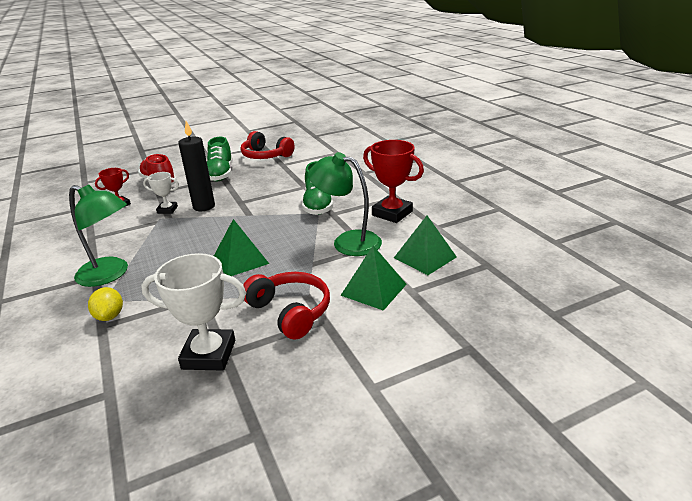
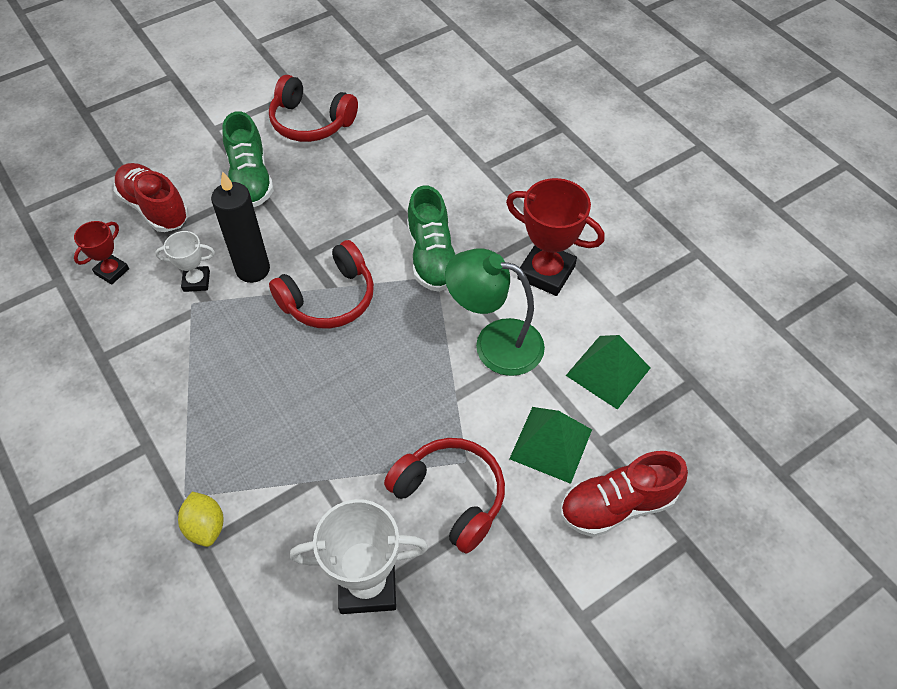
camera: 10 degrees left, 25 degrees up
green lamp [69,184,128,287] -> none
green pyramid [214,219,269,276] -> none
none -> red headphones [269,240,374,329]
none -> red shoe [561,451,688,537]

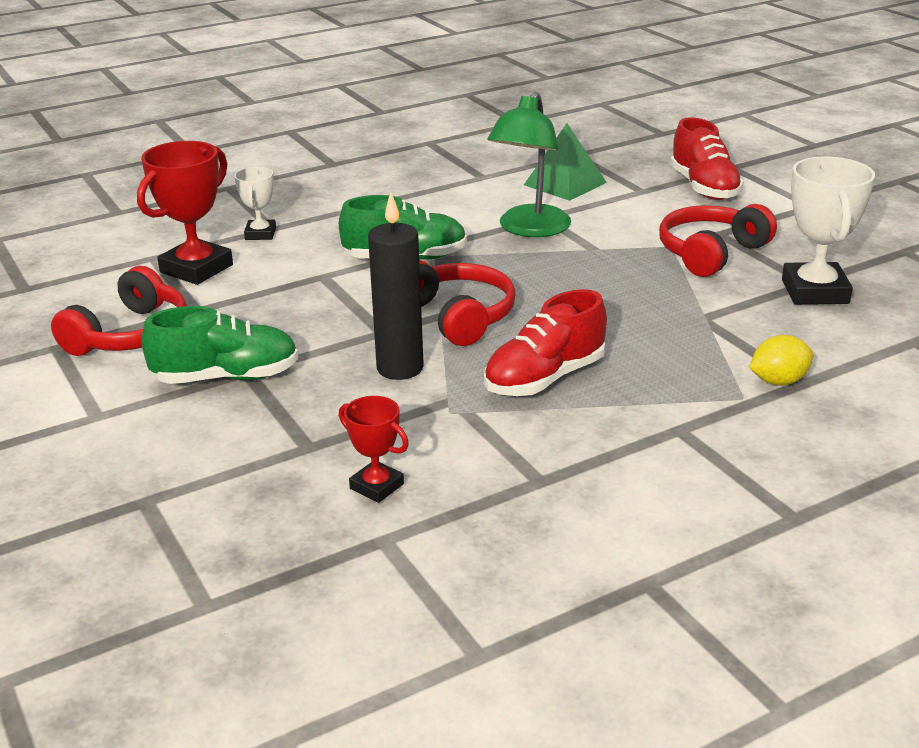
camera: 85 degrees left, 25 degrees down
red shoe [113,163,189,232] -> red shoe moved to [484,289,607,396]
white trophy [155,231,215,292] -> white trophy moved to [234,167,276,240]
red trophy [506,178,605,296] -> red trophy moved to [137,141,233,285]
green pyramid [509,407,592,484] -> none

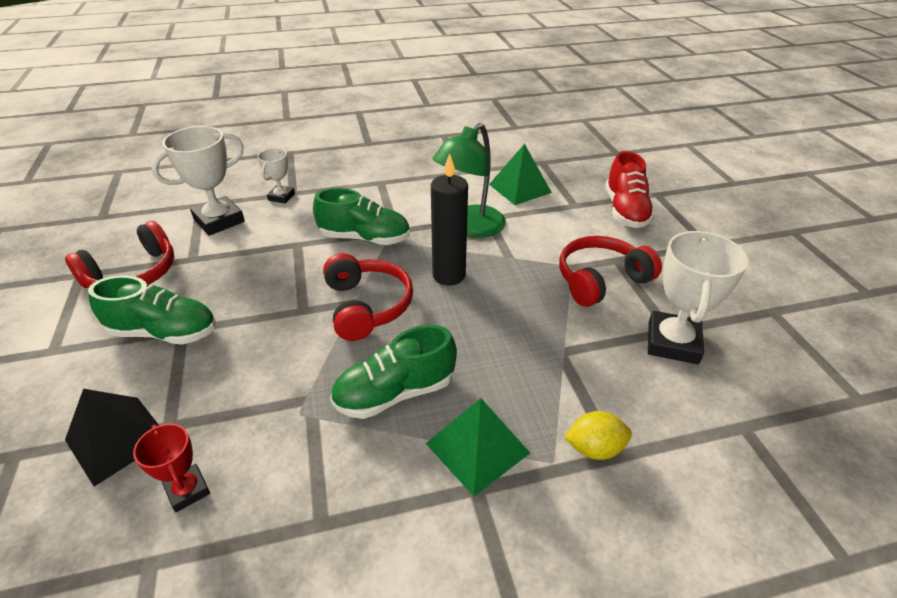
camera: 15 degrees right, 10 degrees up
red trophy [137,141,233,285] -> white trophy [151,126,245,236]
black candle [368,192,424,380] -> black candle moved to [431,153,468,286]
red shoe [484,289,607,396] -> green shoe [330,325,457,419]
none -> black pyramid [65,389,159,487]
none -> green pyramid [425,398,530,496]

